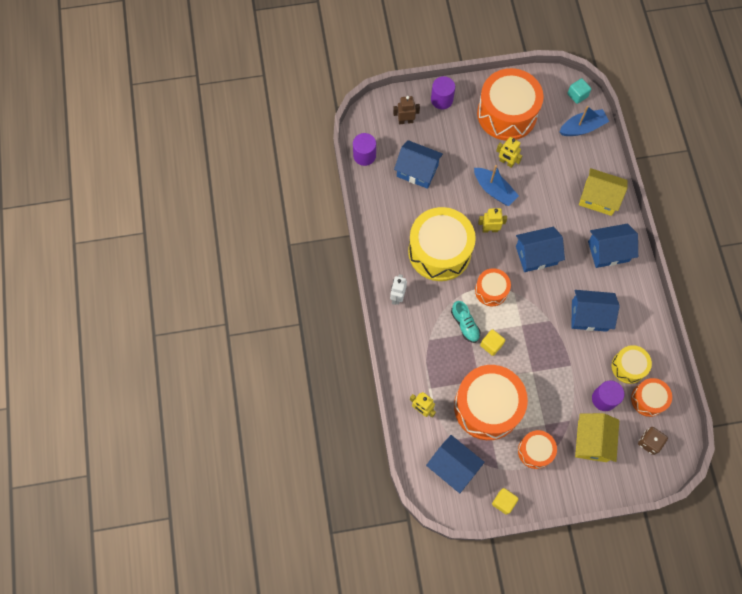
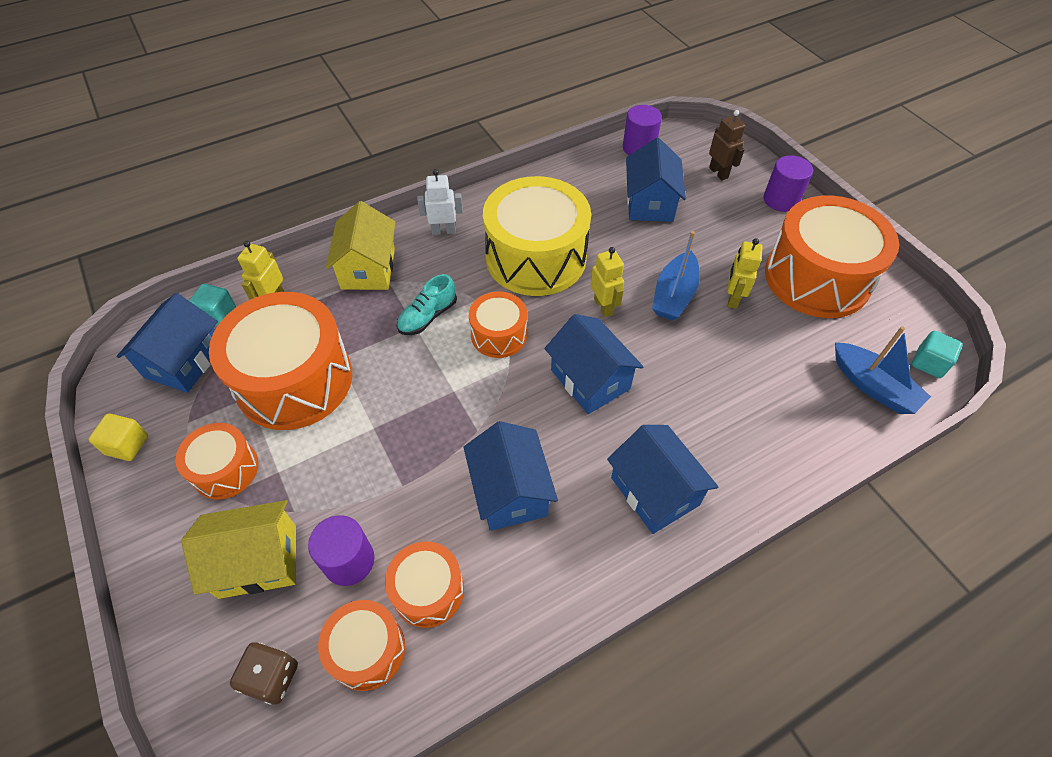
camera: 70 degrees right, 15 degrees down
yellow cube [480,329,505,356] -> none
yellow house [579,168,627,216] -> yellow house moved to [326,201,396,290]
yellow drum [612,345,652,384] -> orange drum [385,541,464,628]
none -> turquoise cube [189,284,236,326]

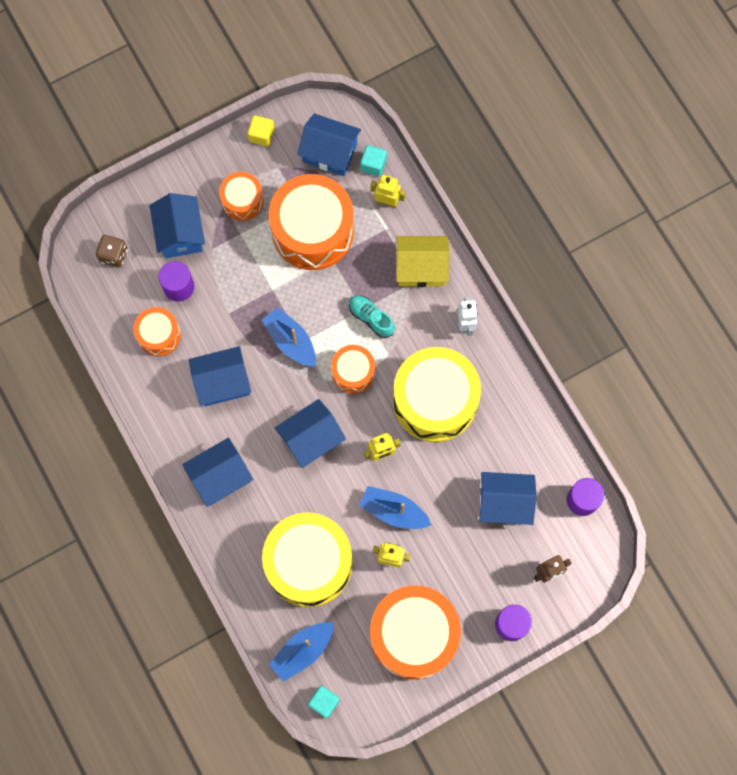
camera: 90 degrees right, 20 degrees up
yellow house [181,500,296,599] -> blue house [149,193,205,258]
orange drum [318,600,405,691] -> none
none -> blue boat [262,307,316,367]
none -> yellow drum [262,512,353,607]

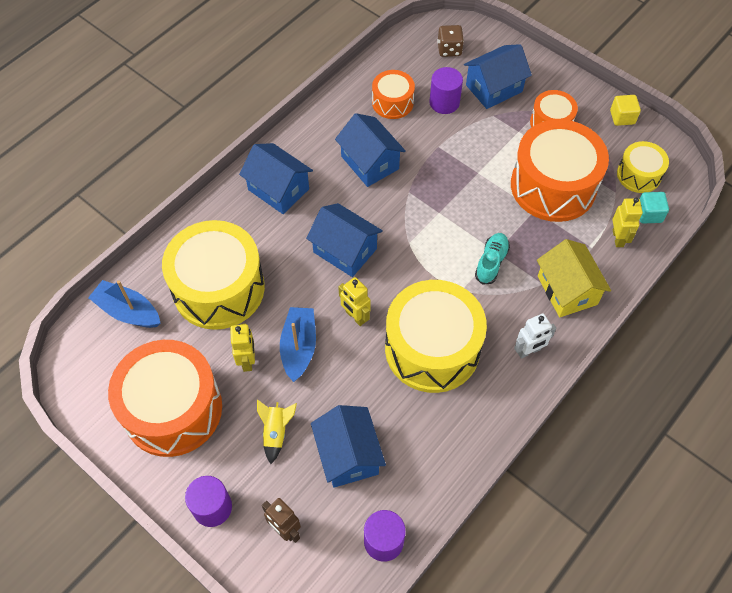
camera: 70 degrees right, 15 degrees down
blue boat [262,307,316,367] -> none
blue house [297,113,361,176] -> yellow drum [617,141,669,193]
turquoise cube [308,685,340,718] -> none
orange drum [331,345,375,394] -> none
none -> yellow rocket [257,400,297,464]

